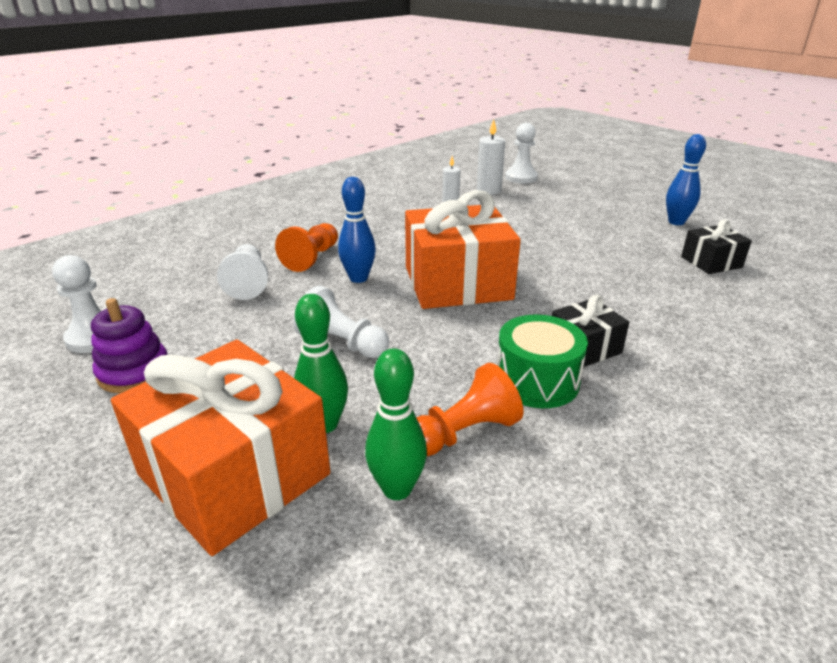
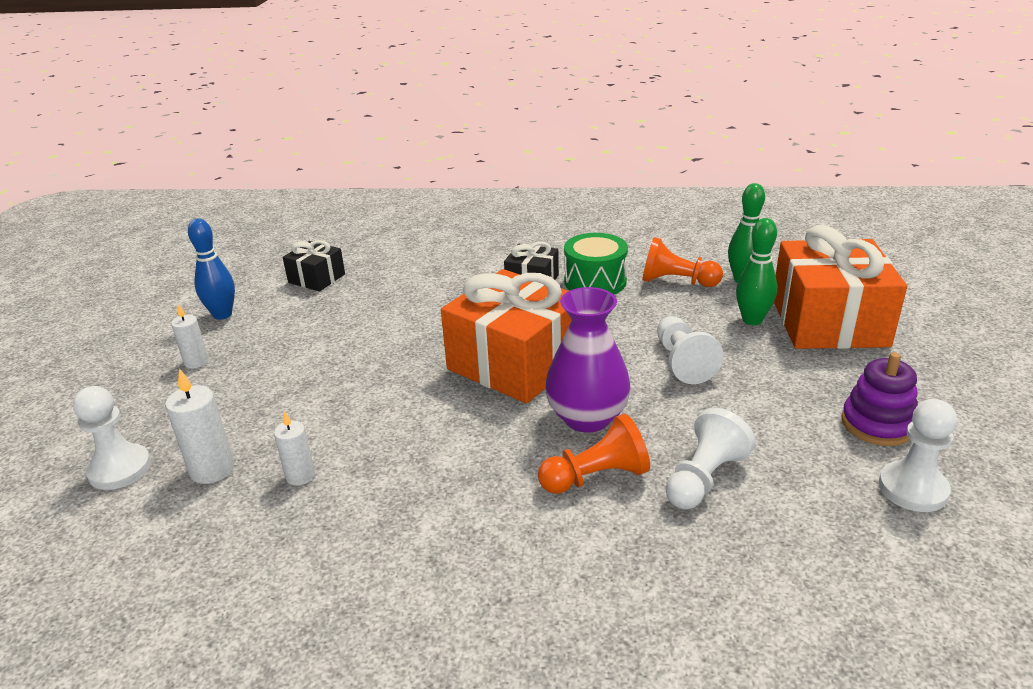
camera: 130 degrees left, 0 degrees up
blue bowling pin [338,177,376,283] -> purple vase [545,287,631,433]
none -> white candle [171,304,209,369]

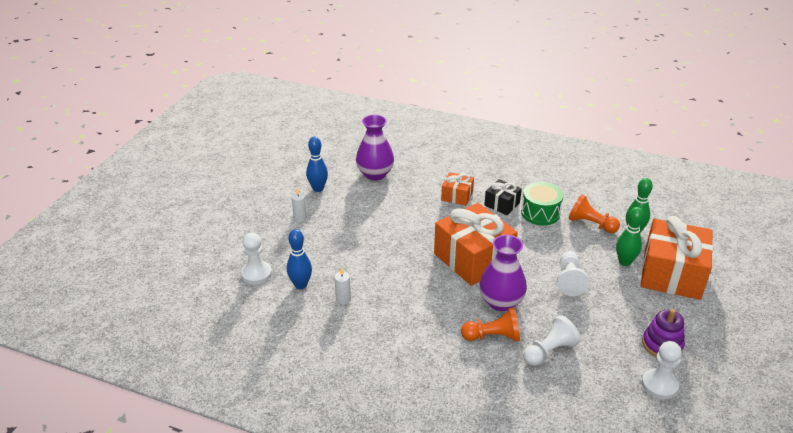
camera: 15 degrees right, 5 degrees up
white candle [165,368,234,484] -> blue bowling pin [287,229,312,289]
black gift [283,240,345,291] -> purple vase [356,115,394,180]
none -> orange gift [441,172,474,206]

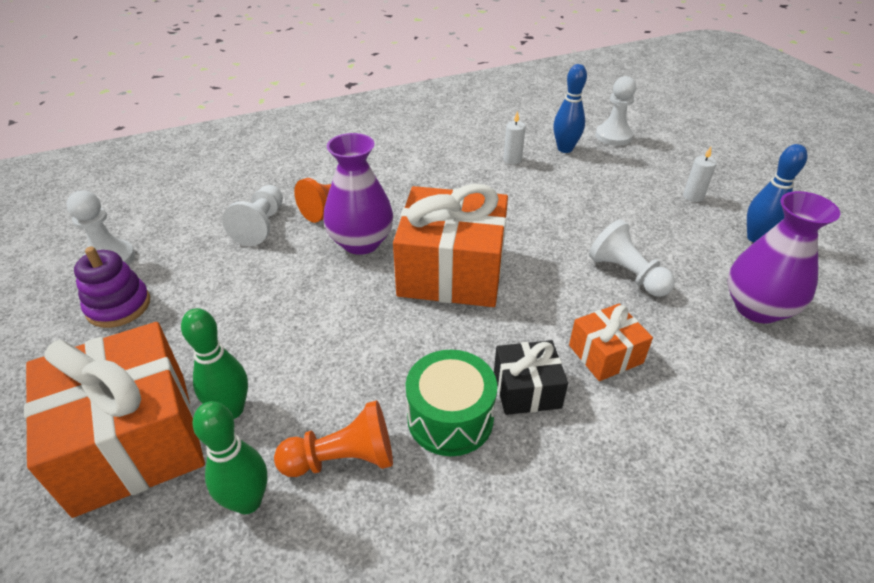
camera: 135 degrees right, 5 degrees up
white pawn [557,251,589,296] -> white pawn moved to [589,219,675,297]

